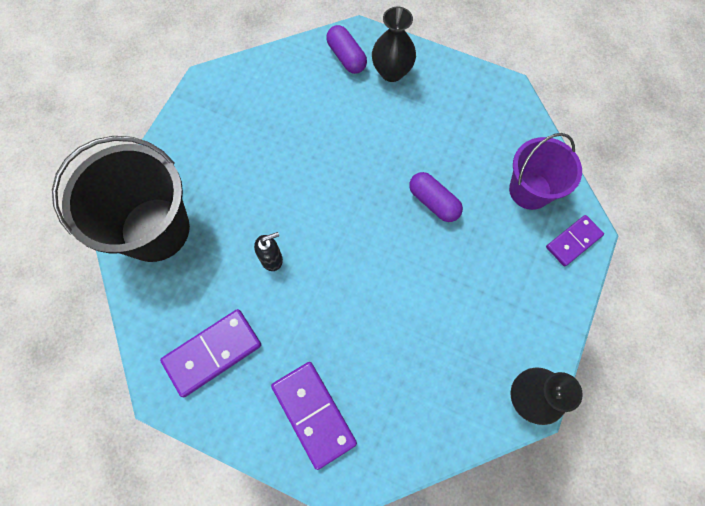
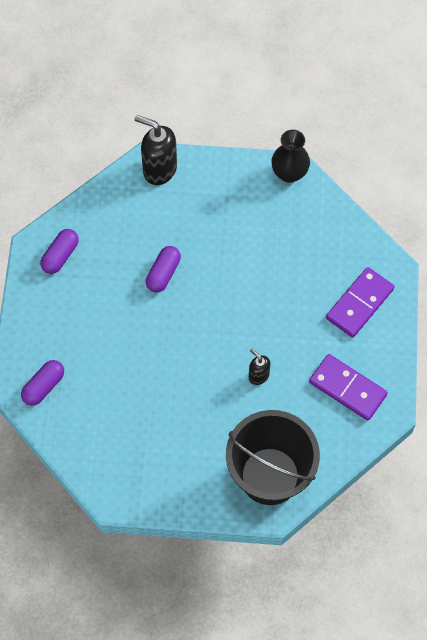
camera: 110 degrees left, 5 degrees down
black vase [372,7,416,82] -> none
purple bucket [509,133,582,210] -> none
purple domino [546,215,604,267] -> black soap dispenser [135,115,177,185]
none -> purple capsule [40,229,79,274]

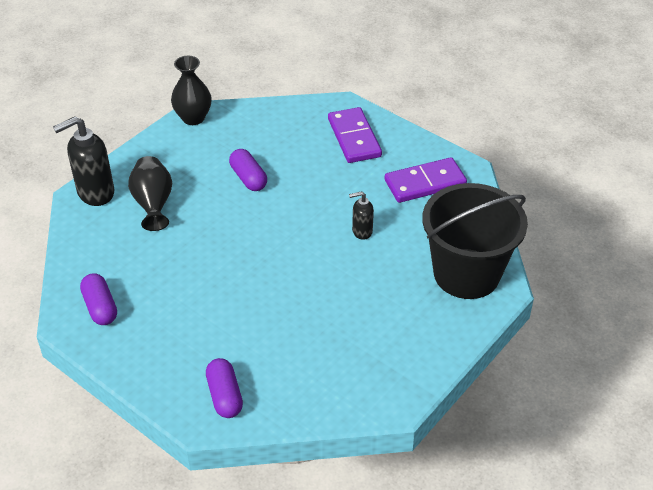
camera: 55 degrees left, 20 degrees down
purple capsule [146,246,181,293] -> purple capsule moved to [229,149,267,191]
none -> black vase [128,156,172,231]

